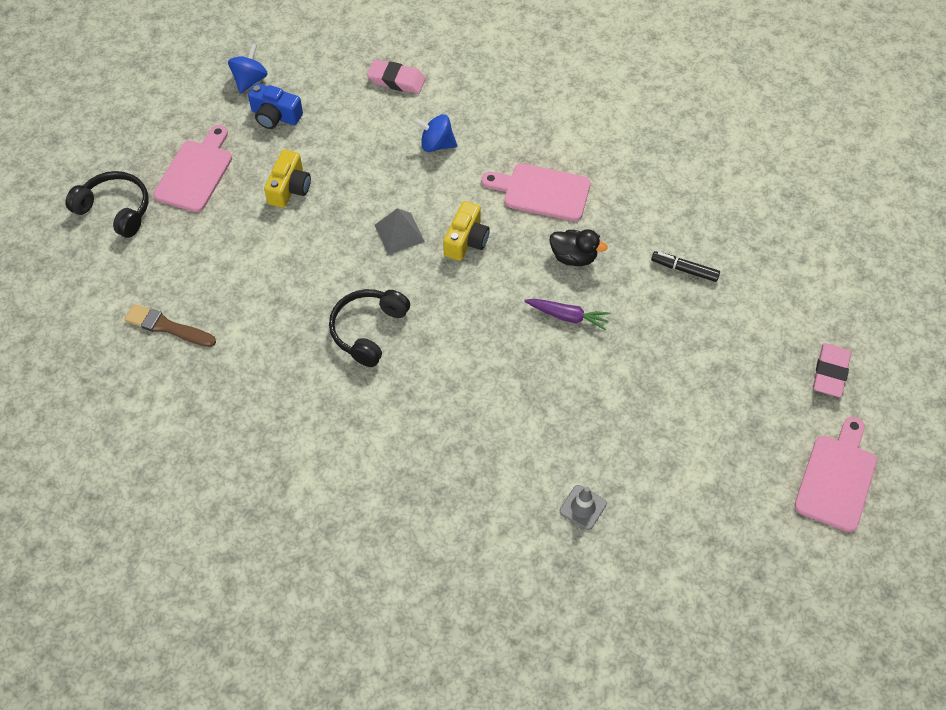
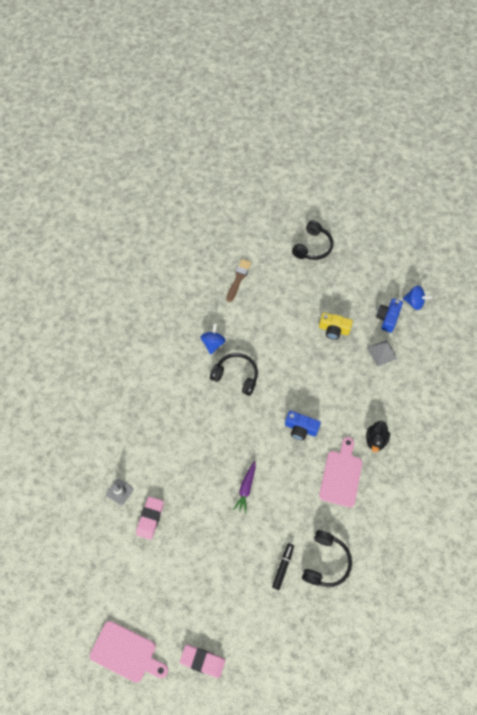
camera: 90 degrees right, 5 degrees up
pink cutting board [153,125,232,212] -> none
pink eraser [367,59,426,94] -> pink eraser moved to [136,496,164,540]
grey pyramid [375,208,425,255] -> grey pyramid moved to [367,340,398,367]
blue spinning top [413,114,457,152] -> blue spinning top moved to [201,323,226,355]
yellow camera [443,201,490,261] -> blue camera [285,410,321,441]
black duck [550,229,608,266] -> black duck moved to [366,421,390,453]
none -> black headphones [302,530,352,587]

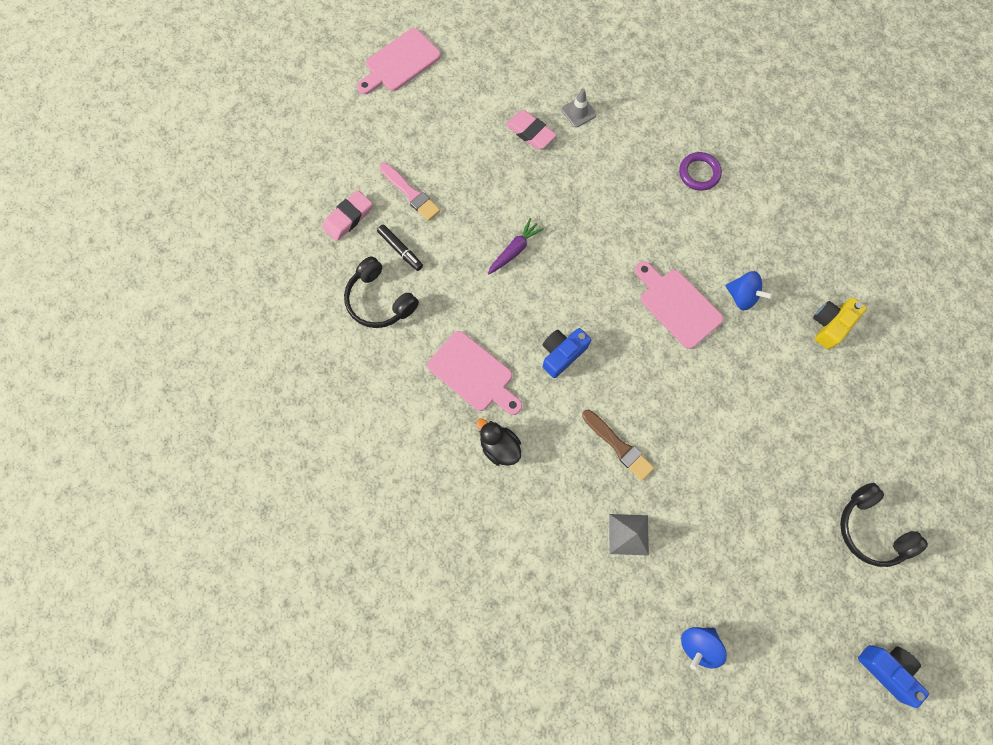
camera: 115 degrees right, 10 degrees up
pink eraser [180,645,225,678] -> pink eraser moved to [322,190,372,241]
black headphones [210,353,258,396] -> pink cutting board [635,261,723,349]
brown brush [226,259,252,302] -> brown brush moved to [582,410,654,481]
purple carrot [233,461,256,513] -> purple carrot turned 90 degrees clockwise [488,218,544,275]
yellow camera [319,312,353,340] -> yellow camera moved to [813,297,867,349]
blue camera [376,298,403,333] -> blue camera moved to [858,645,929,708]
none -> pink brush [380,163,440,221]
none -> purple ring [679,152,722,191]

